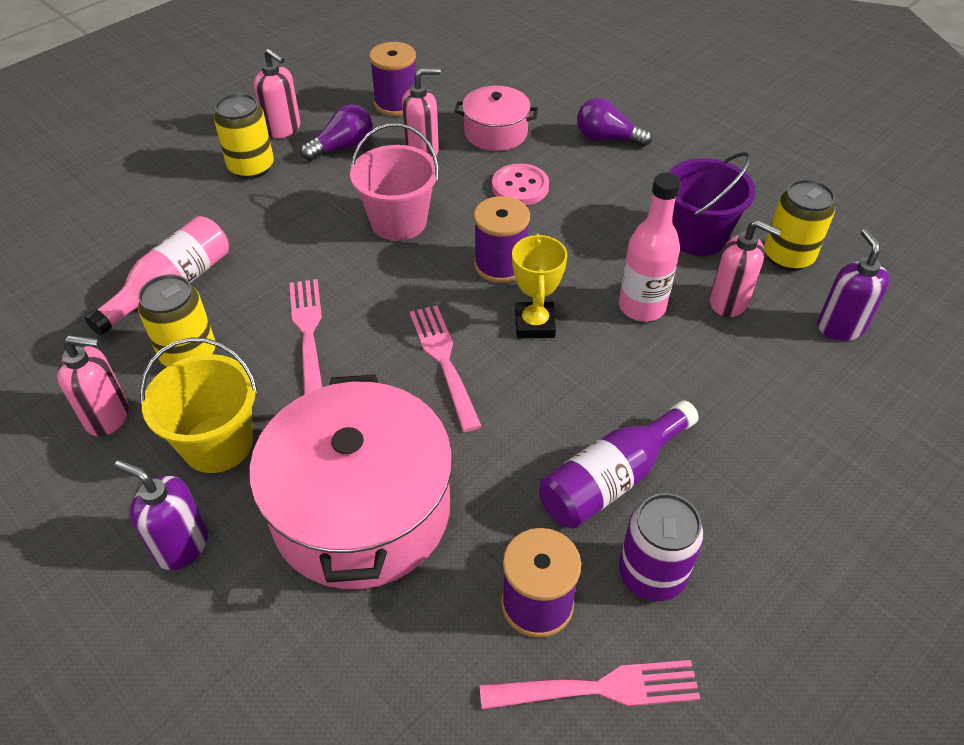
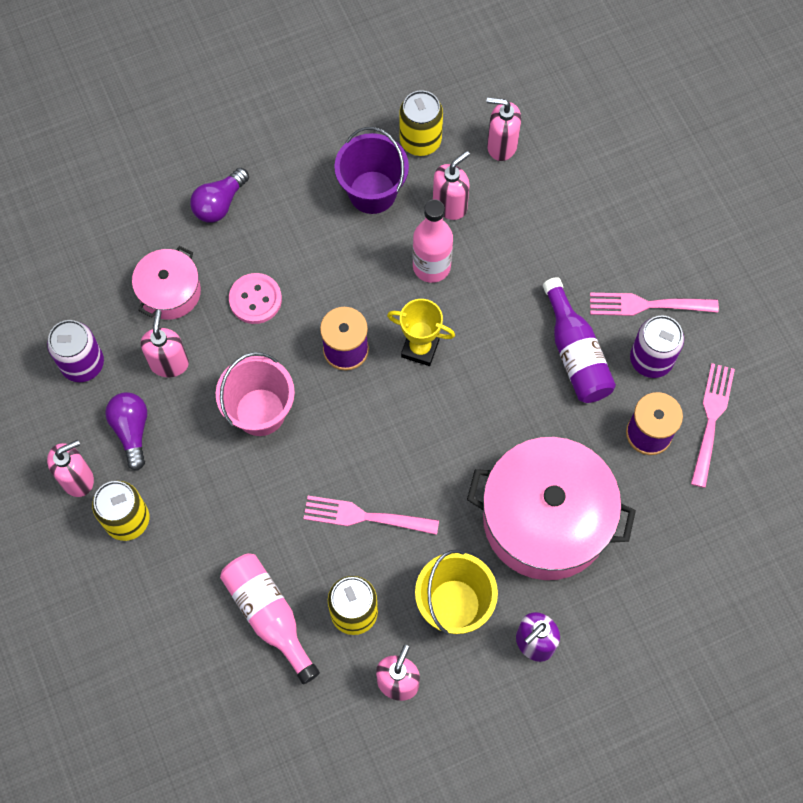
camera: 70 degrees left, 20 degrees up
purple spool [369,42,416,116] -> purple can [47,320,104,382]
pink fork [410,305,482,432] -> pink fork moved to [590,293,719,316]
purple soap dispenser [817,229,890,341] -> pink soap dispenser [487,97,521,161]

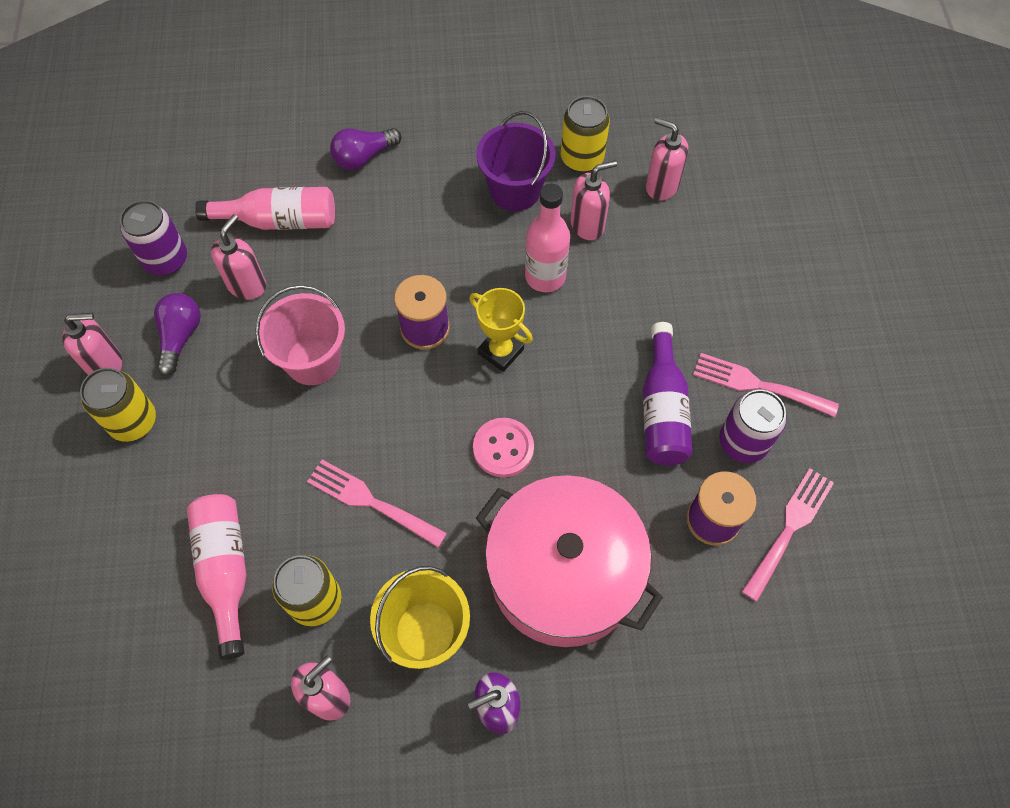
camera: 20 degrees right, 5 degrees down
pink pot [132,246,201,320] -> pink bottle [195,187,335,230]
pink button [229,273,282,324] -> pink button moved to [473,418,534,477]

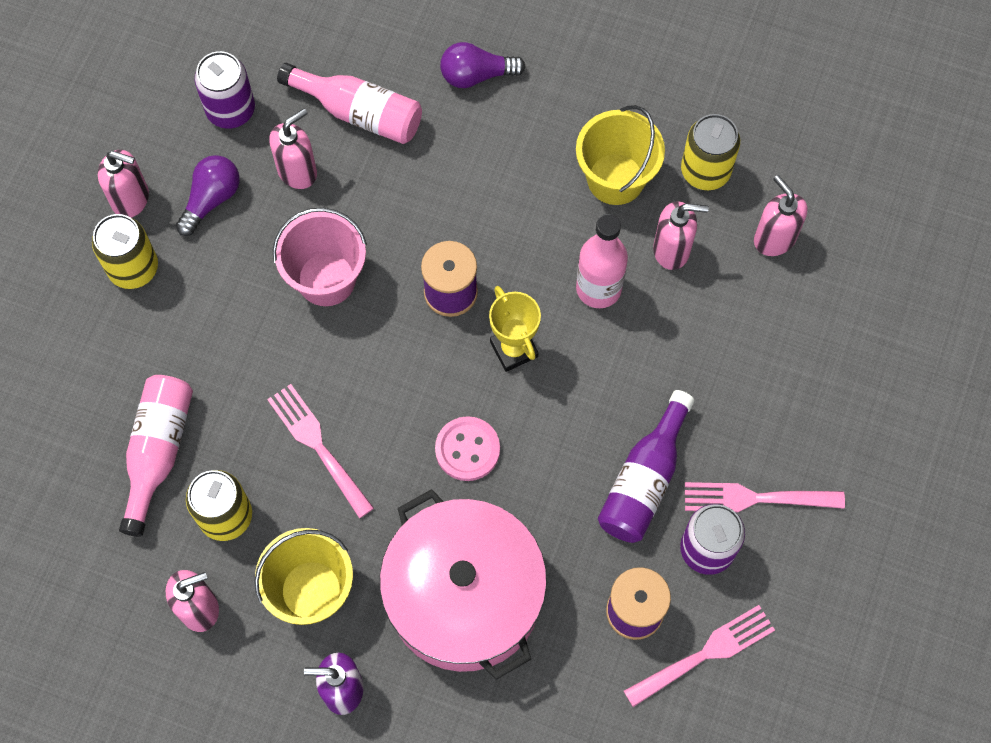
camera: 25 degrees right, 5 degrees up
purple bucket [476,111,556,211] -> yellow bucket [576,105,665,205]
pink fork [693,353,839,417] -> pink fork turned 45 degrees counterclockwise [685,482,845,512]

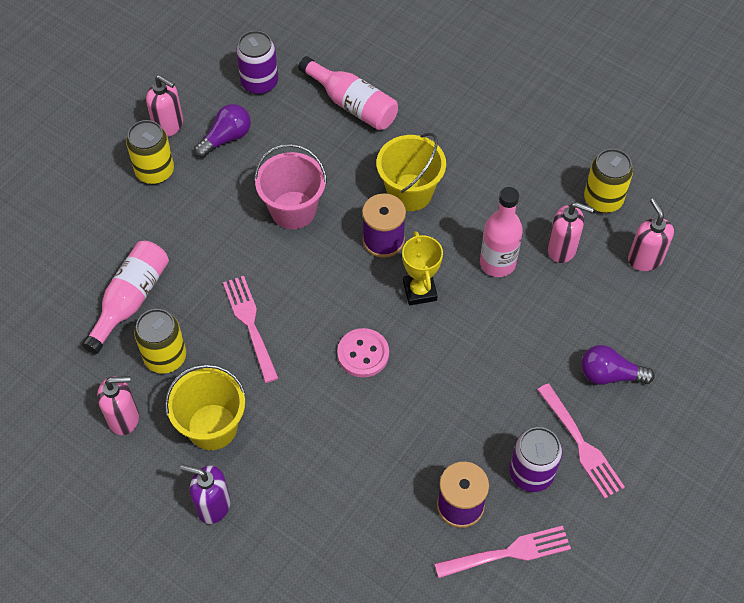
camera: 15 degrees right, 10 degrees down
pink soap dispenser [269,109,317,189] -> none
pink pot [380,489,547,680] -> none
purple light bulb [440,42,526,88] -> purple light bulb moved to [581,345,655,385]
yellow bucket [576,105,665,205] -> yellow bucket moved to [377,133,446,211]
purple bottle [598,390,694,543] -> none
pink fork [685,482,845,512] -> pink fork turned 135 degrees counterclockwise [537,383,625,499]

